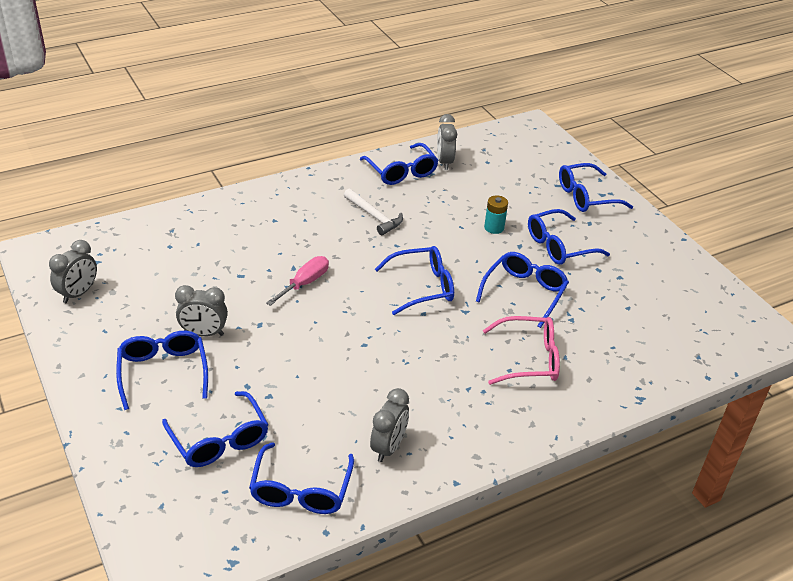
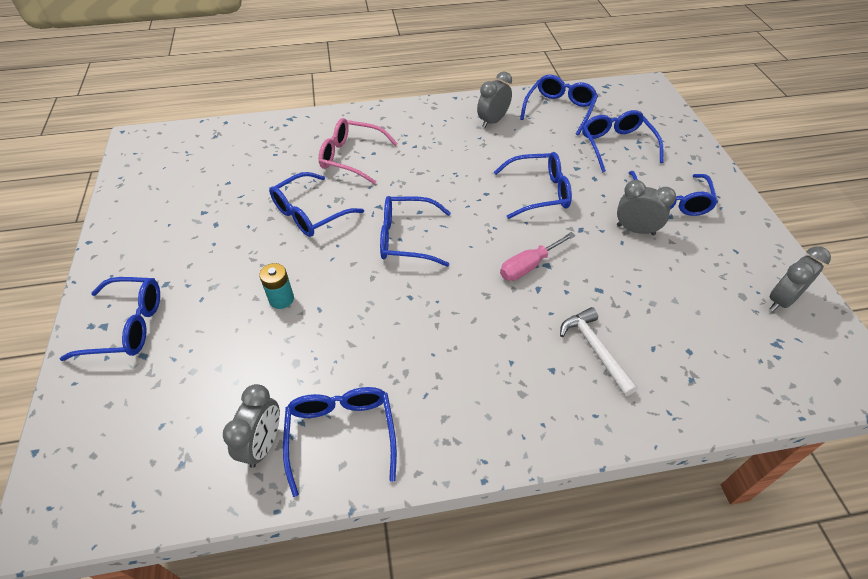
camera: 160 degrees left, 10 degrees up
white hammer [344,188,403,235] -> white hammer moved to [560,307,638,396]
blue glasses [528,209,610,265] -> blue glasses moved to [494,152,572,219]

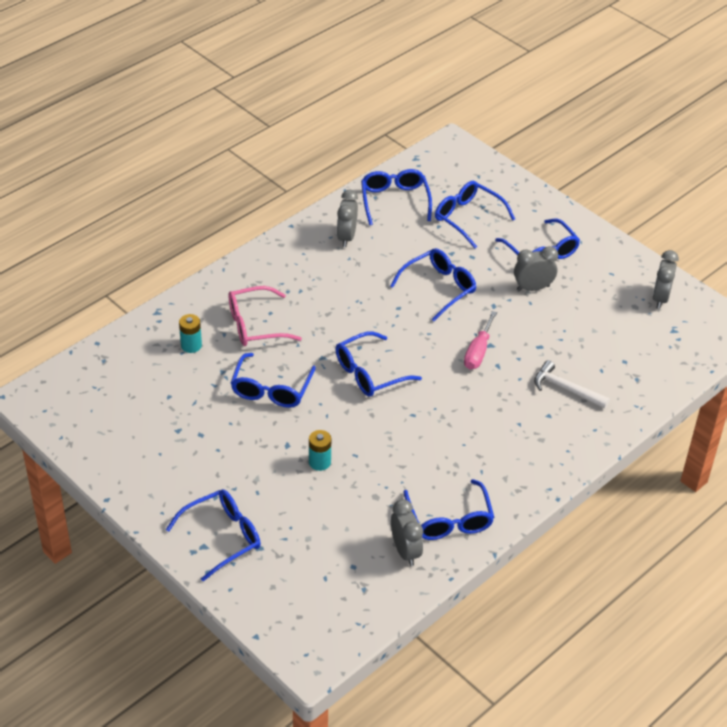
camera: 35 degrees left, 5 degrees down
blue glasses [283,387,397,497] -> blue glasses turned 150 degrees counterclockwise [404,479,494,540]
none -> turquoise battery [179,314,202,353]

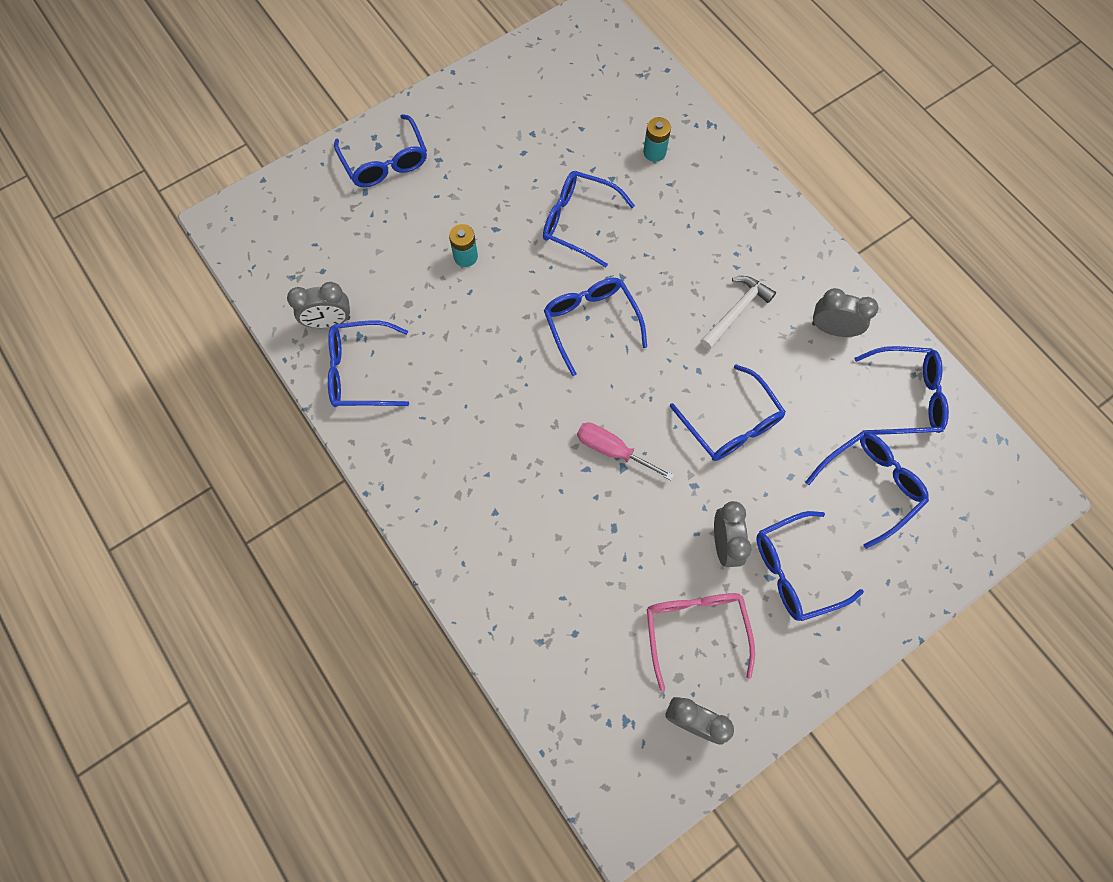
camera: 100 degrees right, 25 degrees up
pink glasses [229,286,302,346] -> pink glasses moved to [647,593,755,691]
white hammer [534,360,610,409] -> white hammer moved to [701,276,776,350]

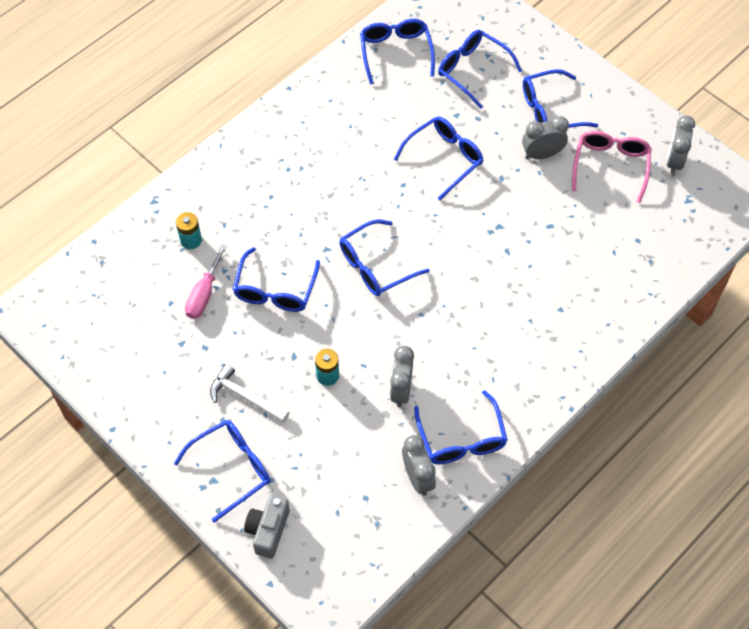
camera: 100 degrees left, 10 degrees down
pink screwdriver [577,422,674,481] -> pink screwdriver moved to [185,244,227,319]
pink glasses [647,593,755,691] -> pink glasses turned 120 degrees clockwise [572,131,651,203]
white hammer [701,276,776,350] -> white hammer moved to [210,364,290,423]
blue glasses [756,511,864,621] -> blue glasses turned 105 degrees clockwise [523,69,598,128]
grey clock [812,288,878,337] -> grey clock moved to [390,346,414,407]
none -> grey camera [244,495,290,558]

